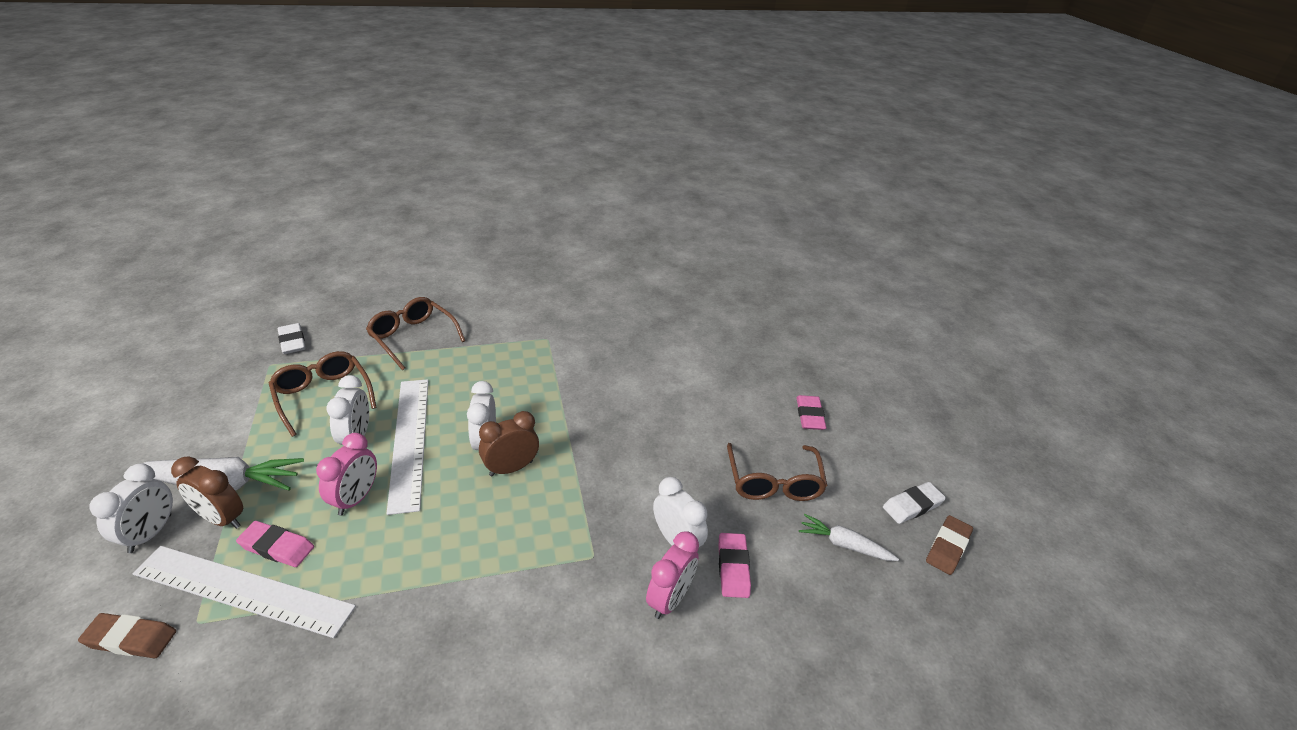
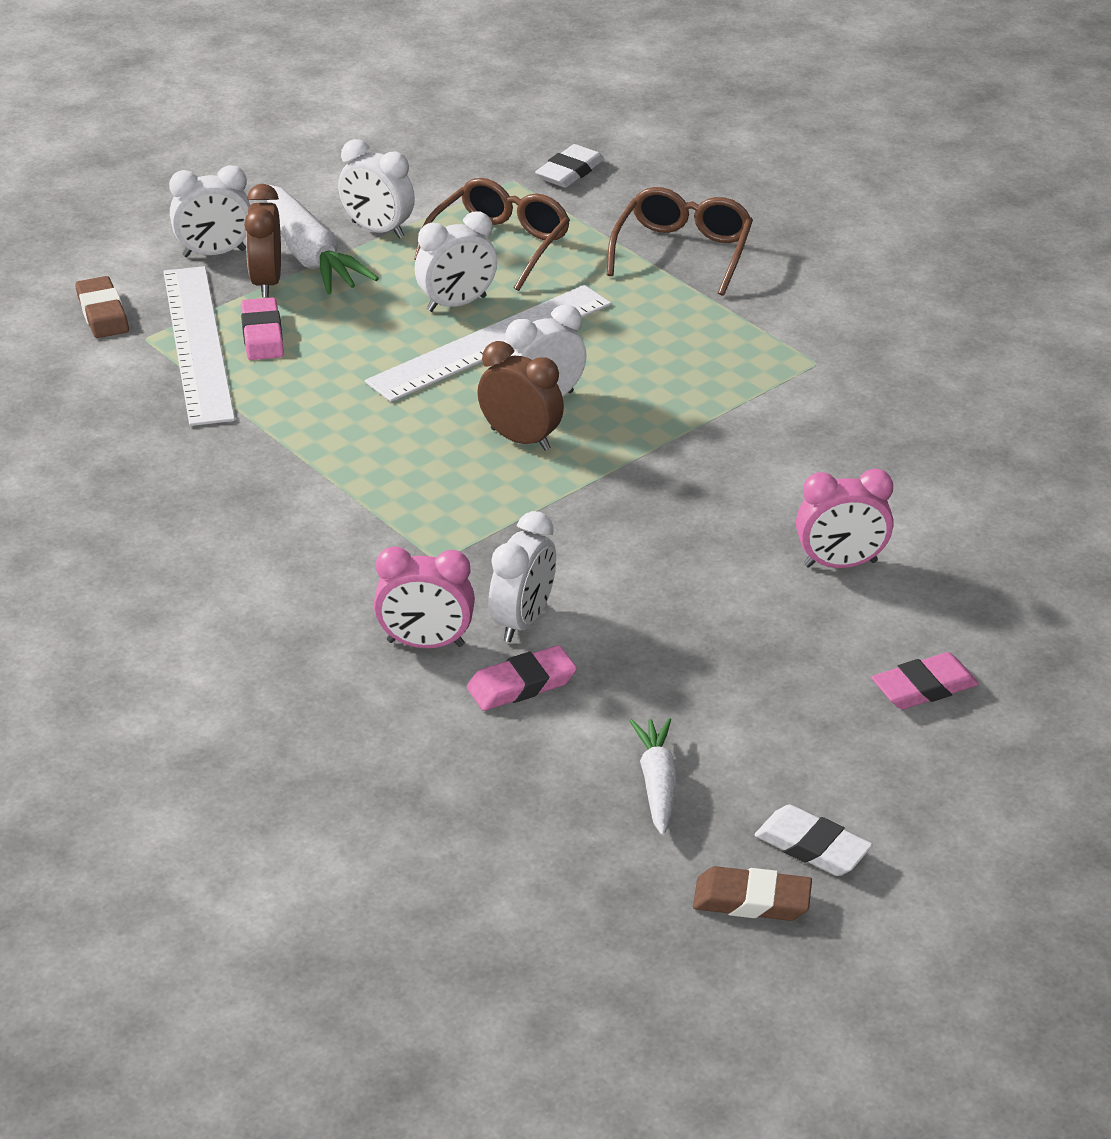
camera: 65 degrees right, 0 degrees up
pink clock [316,433,377,515] -> pink clock moved to [796,469,893,568]
brown glasses [727,443,827,501] -> none
none -> white clock [338,139,415,239]

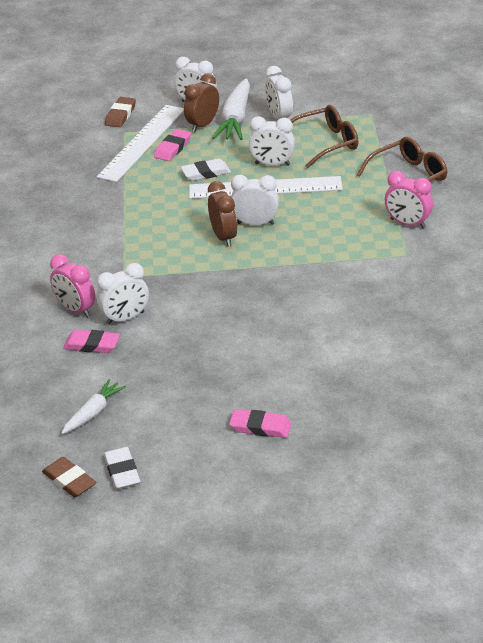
camera: 40 degrees right, 0 degrees up
white eraser [535,144,605,188] -> white eraser moved to [181,158,231,181]
pink clock [796,469,893,568] -> pink clock moved to [385,171,433,229]

